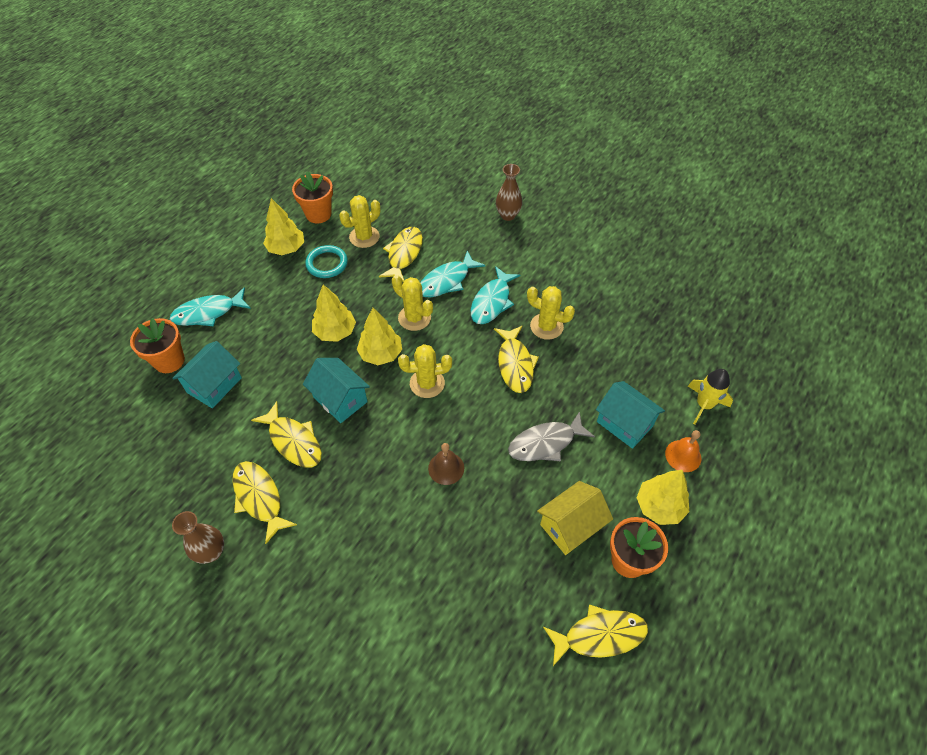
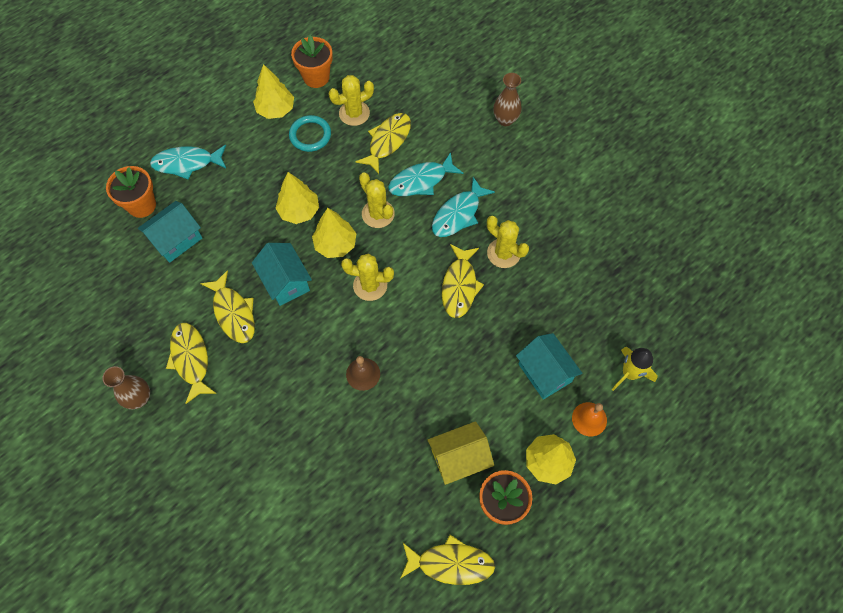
camera: 15 degrees right, 10 degrees up
grey fish [508,411,595,461] -> none

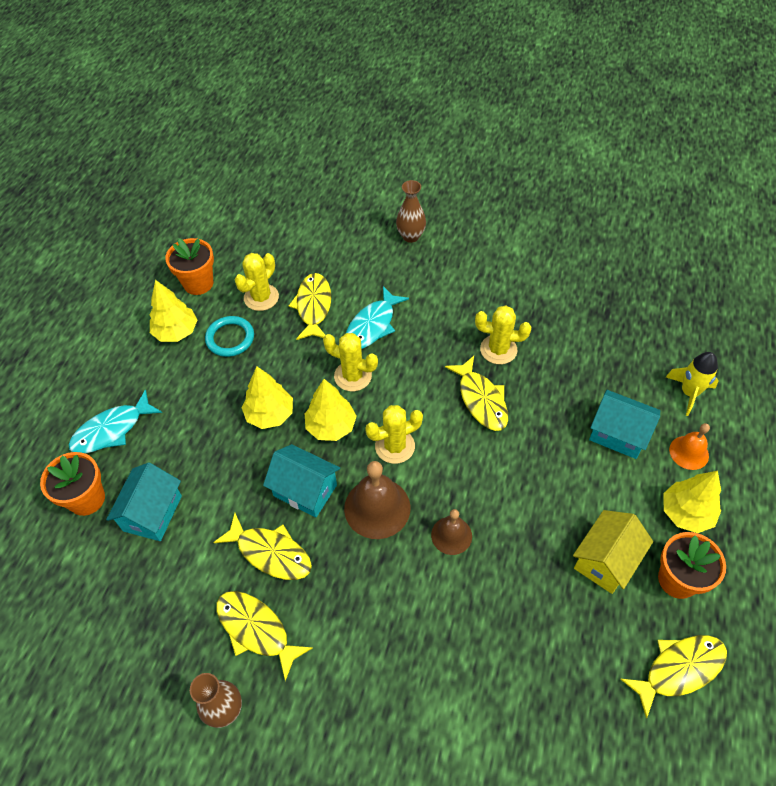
camera: 30 degrees left, 10 degrees down
turquoise fish [432,177,495,237] -> none
none -> brown bell [344,461,411,539]

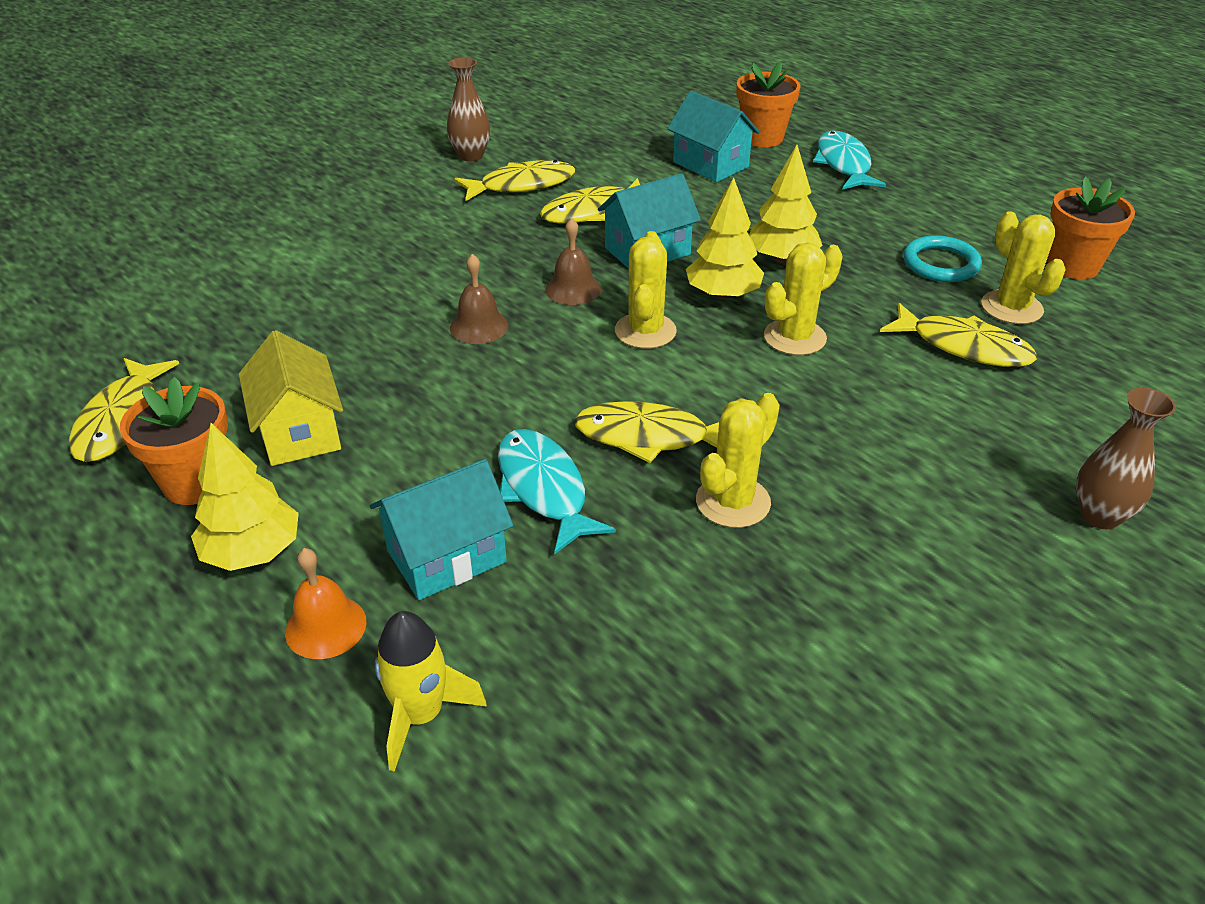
camera: 120 degrees right, 15 degrees down
yellow tree [149,280,197,342] -> none
brown bell [344,461,411,539] -> brown bell [545,218,601,305], size x0.60
turquoise fish [346,286,409,349] -> turquoise fish moved to [498,429,616,555]

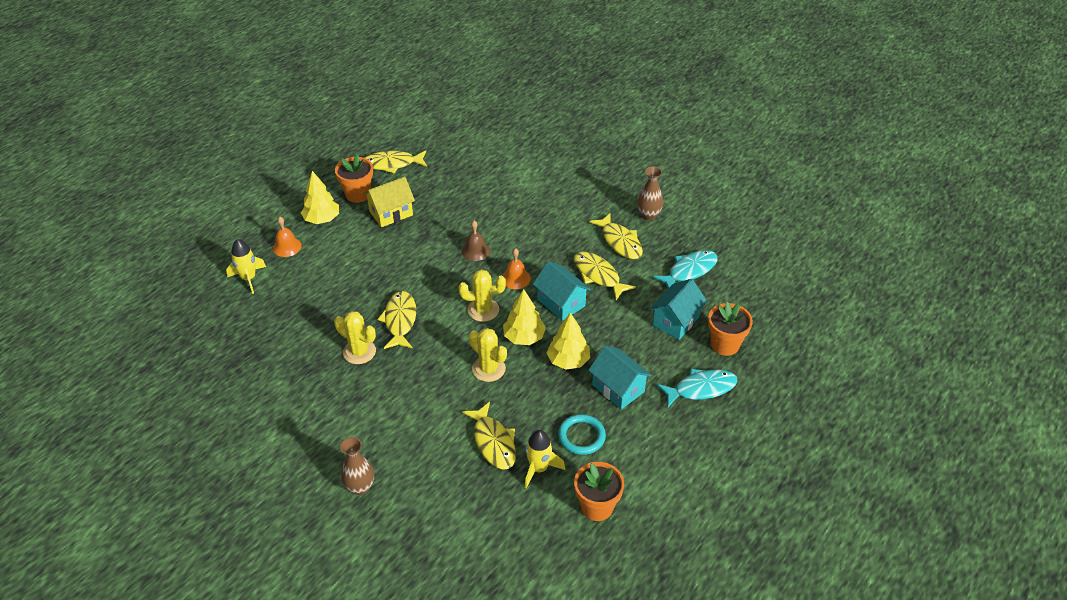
camera: 80 degrees right, 5 degrees up
turquoise house [370,459,514,600] -> turquoise house moved to [588,346,652,409]
turquoise fish [498,429,616,555] -> turquoise fish moved to [653,250,718,288]
brown bell [545,218,601,305] -> orange bell [502,248,531,289]
yellow fish [880,303,1037,367] -> yellow fish turned 45 degrees counterclockwise [462,402,516,470]
yellow cactus [981,211,1066,324] -> yellow rocket [525,430,565,489]

